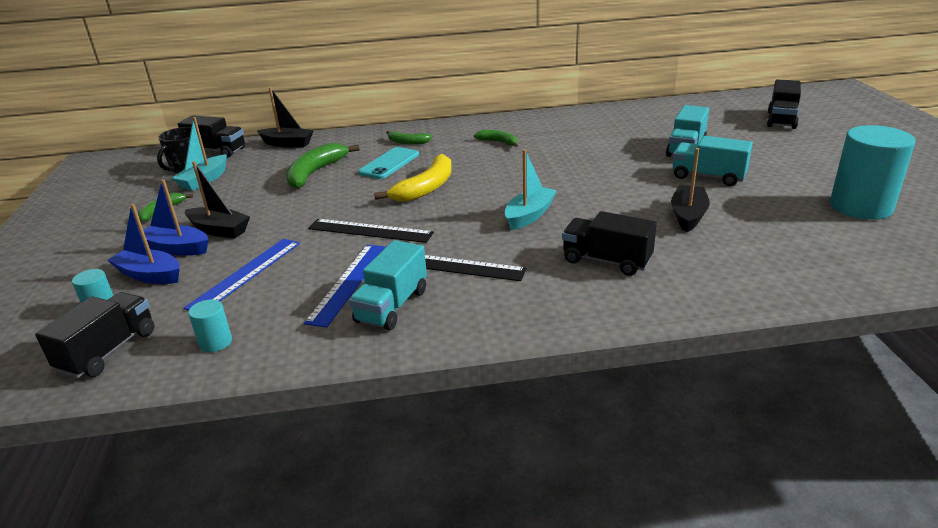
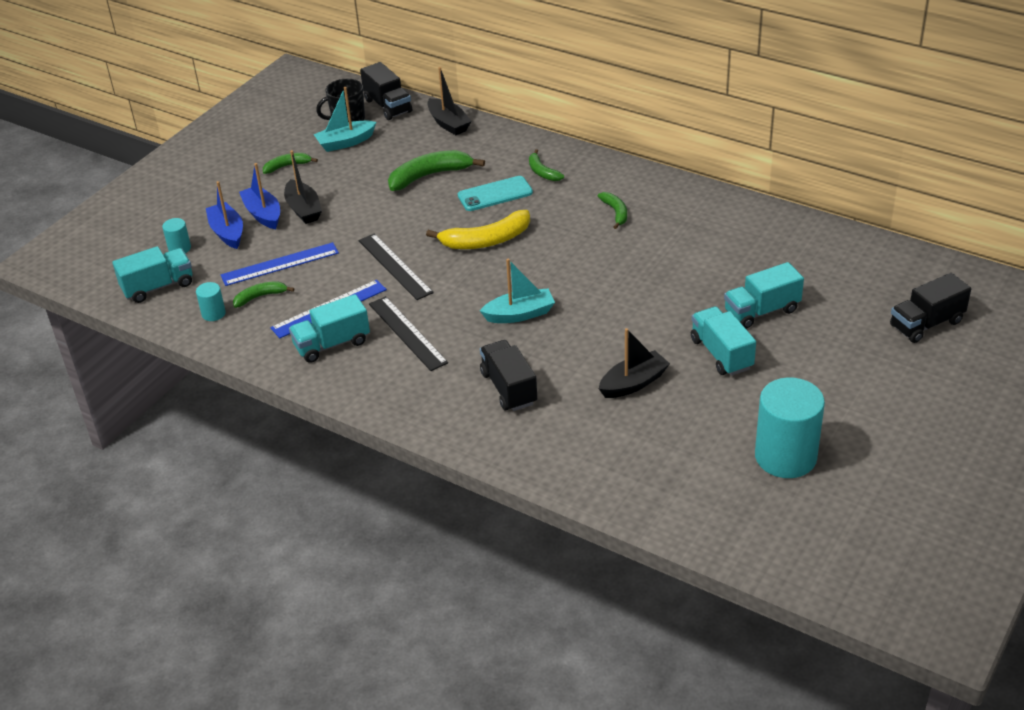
camera: 40 degrees right, 10 degrees up
black truck [35,292,154,378] -> turquoise truck [112,246,192,303]
none -> green banana [233,282,294,308]

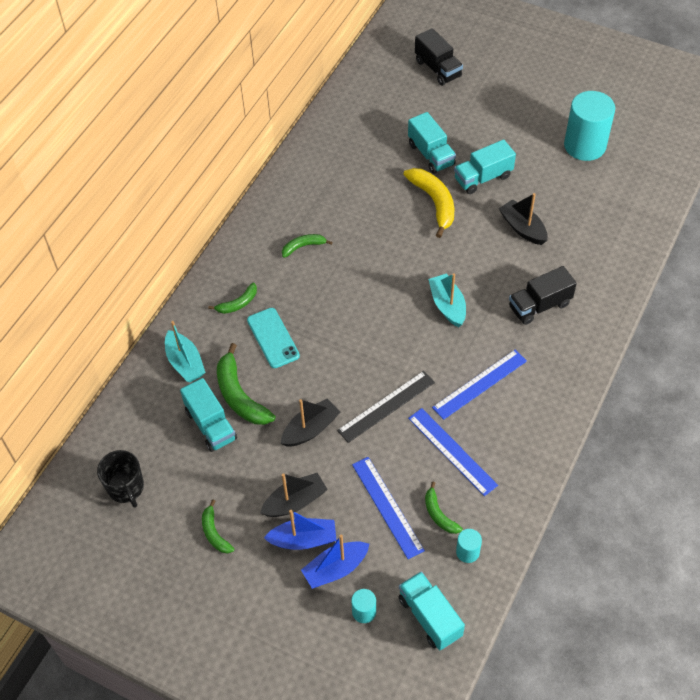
camera: 95 degrees left, 15 degrees up
blue boat [239,163,280,229] -> blue boat turned 150 degrees counterclockwise [264,510,337,550]
turquoise truck [289,294,370,363] -> turquoise truck moved to [180,378,237,452]
turquoise boat [314,87,376,152] -> turquoise boat moved to [165,321,206,382]
black truck [360,62,412,120] -> none
black ruler [369,296,448,371] -> blue ruler [432,349,527,420]
yellow banana [426,210,530,249] -> yellow banana moved to [403,168,454,238]
black boat [427,67,472,135] -> black boat moved to [281,398,340,447]

